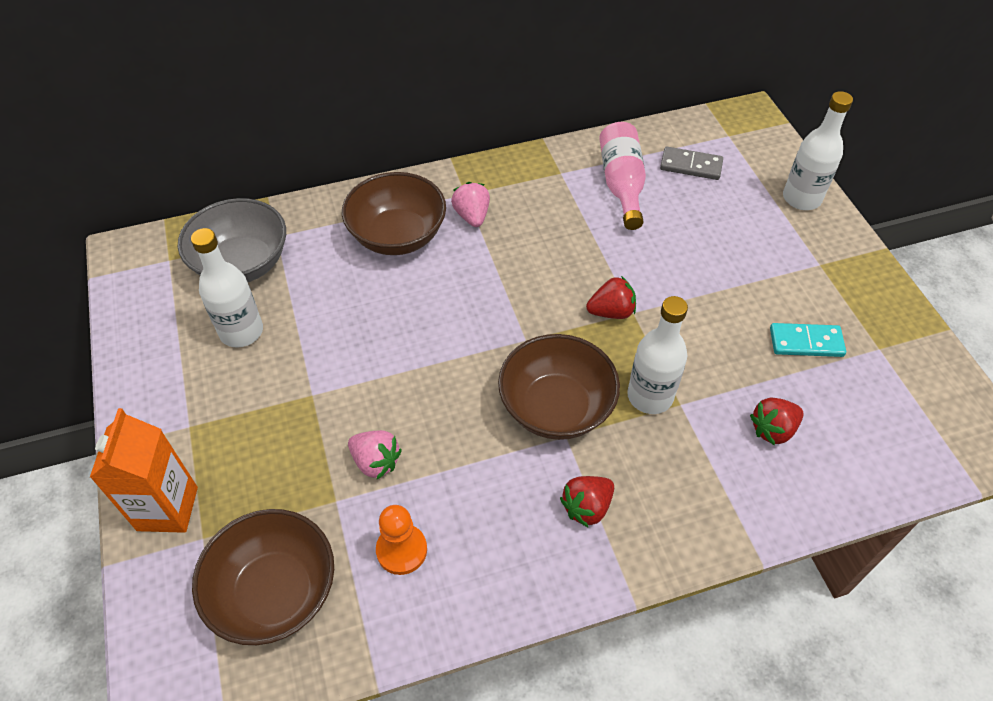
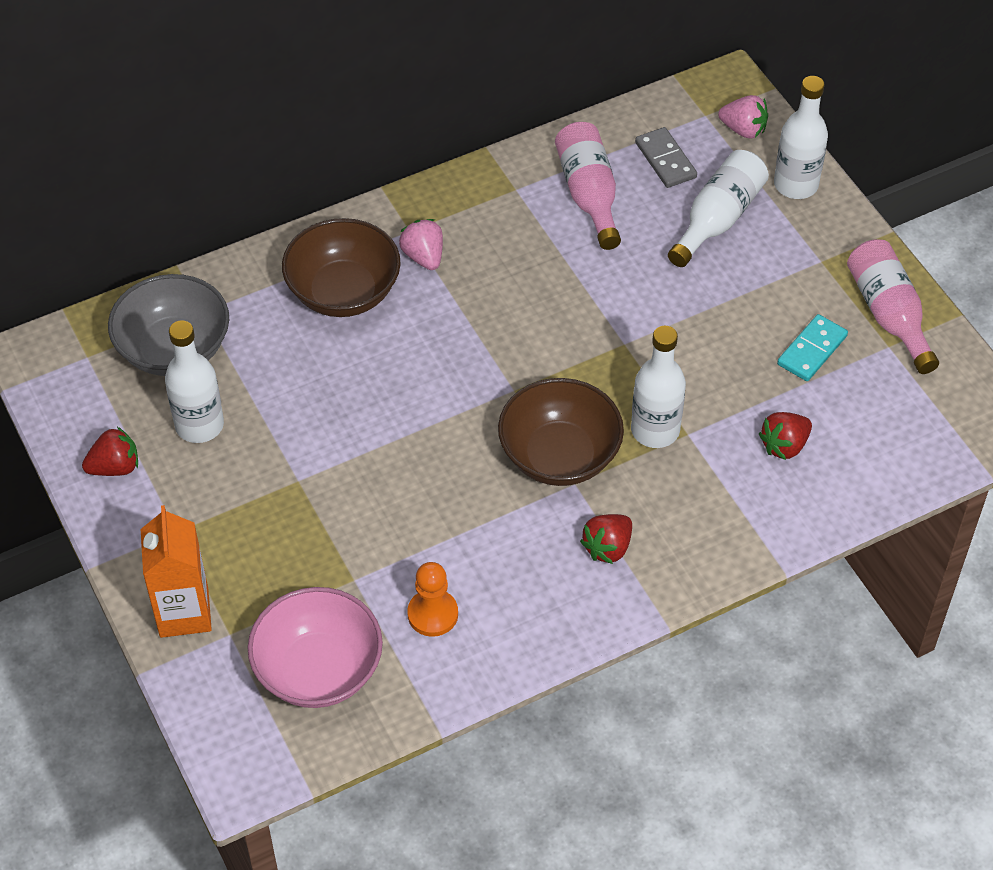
camera: 10 degrees left, 0 degrees up
brown bowl [192,509,334,645] -> pink bowl [248,587,383,708]
pink strawberry [348,430,402,479] -> pink strawberry moved to [718,95,768,138]
red strawberry [586,276,636,319] -> red strawberry moved to [82,427,138,476]
grey domino [660,146,723,180] -> grey domino turned 60 degrees clockwise [635,127,697,188]
turquoise domino [770,323,846,357] -> turquoise domino turned 45 degrees counterclockwise [777,314,848,381]
none -> white bottle [668,150,769,267]
none -> pink bottle [847,239,939,374]

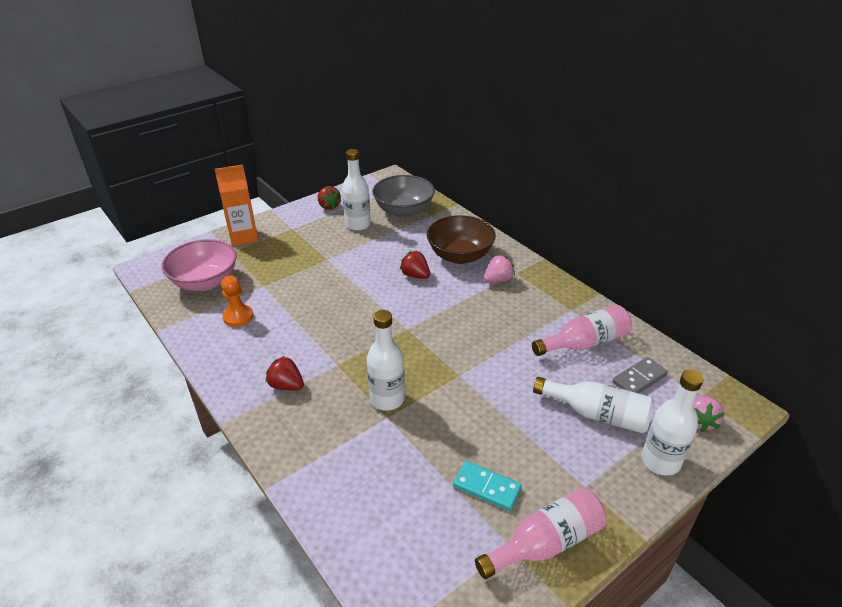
camera: 80 degrees right, 15 degrees down
brown bowl [498,378,624,486] -> none
red strawberry [759,412,812,460] -> red strawberry moved to [400,251,430,279]

